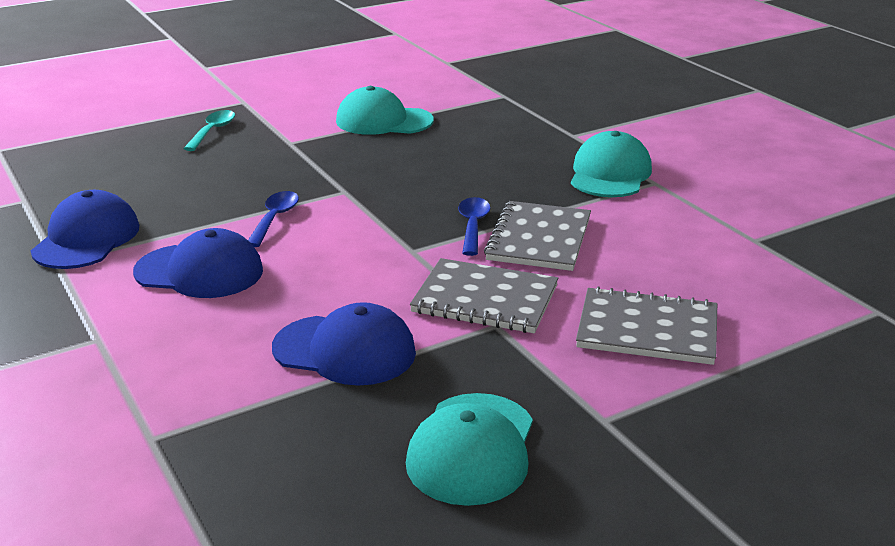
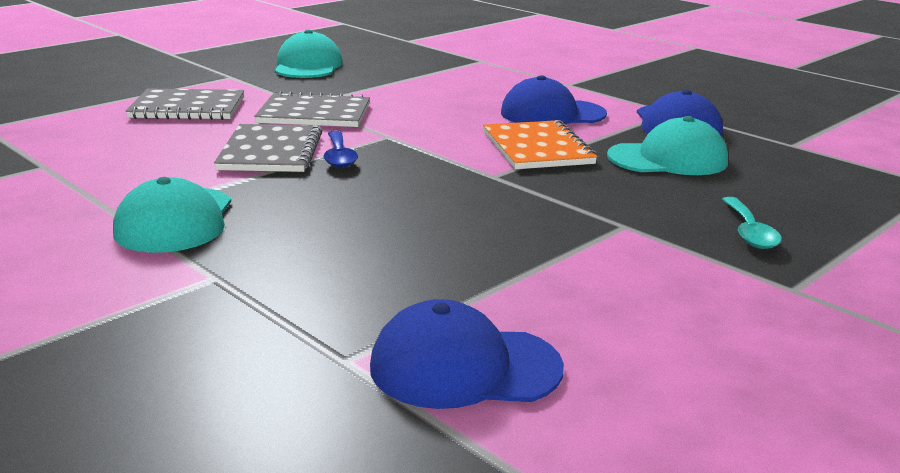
camera: 165 degrees right, 5 degrees down
blue spoon [248,191,299,247] -> orange notebook [483,120,598,169]
blue cap [272,302,416,386] -> blue cap moved to [370,299,564,409]
turquoise cap [336,86,434,135] -> turquoise cap moved to [607,116,728,175]

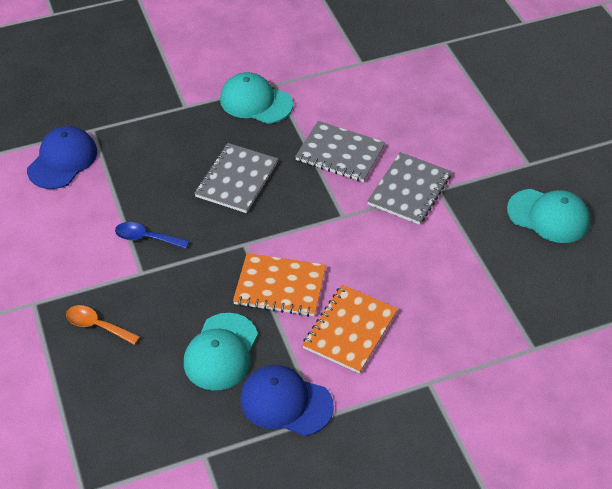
camera: 115 degrees right, 25 degrees up
grey notebook [125,89,244,120] -> grey notebook moved to [194,143,278,213]
blue spoon [324,131,358,168] -> blue spoon moved to [115,222,189,249]
blue cap [501,75,607,124] -> orange notebook [302,285,398,374]
turquoise spoon [722,197,782,249] -> orange spoon [66,305,140,345]

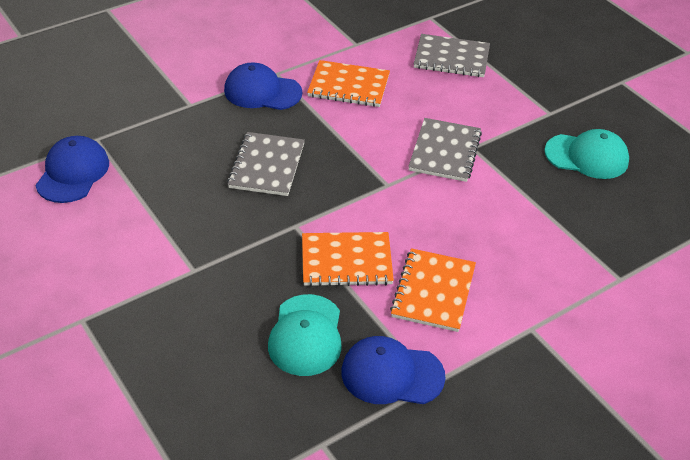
camera: 15 degrees left, 5 degrees down
orange spoon [66,305,140,345] -> none
blue spoon [115,222,189,249] -> none
turquoise cap [220,72,293,124] -> blue cap [224,62,302,110]
grey notebook [295,121,386,182] -> grey notebook moved to [414,34,490,77]
none -> orange notebook [307,60,390,107]

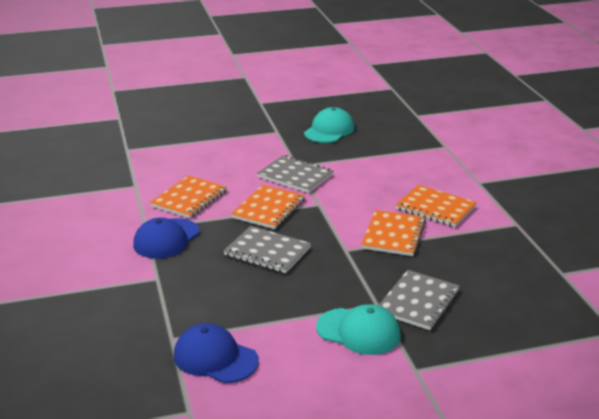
camera: 70 degrees left, 15 degrees down
turquoise cap [268,294,342,376] -> turquoise cap moved to [316,304,401,355]
blue cap [341,336,446,404] -> none
grey notebook [414,34,490,77] -> grey notebook moved to [378,270,460,330]
none -> orange notebook [231,185,305,229]

